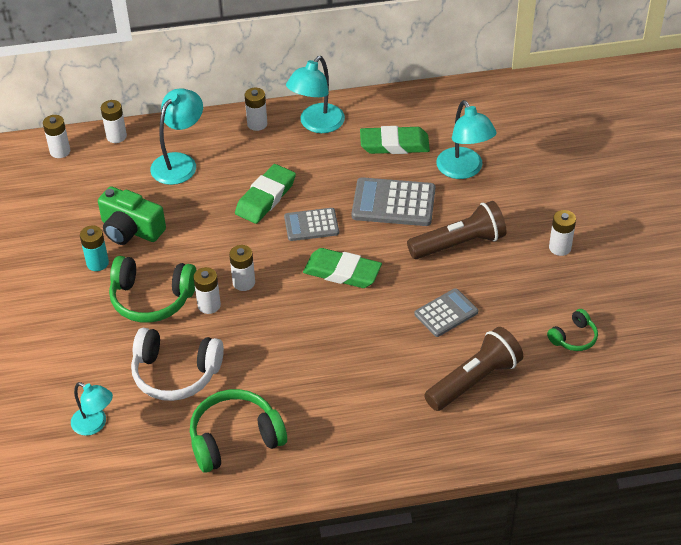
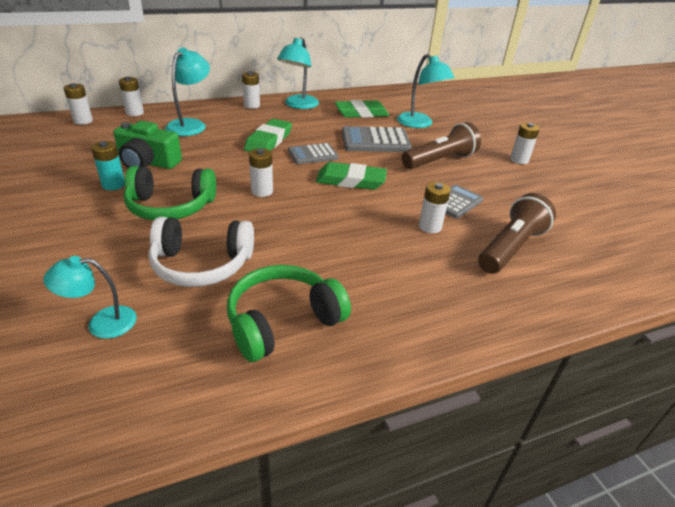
camera: 15 degrees left, 10 degrees down
turquoise lamp [71,382,113,436] -> turquoise lamp turned 150 degrees clockwise [43,256,137,338]
white battery [194,267,221,314] -> white battery moved to [419,182,451,233]
green headphones [547,309,598,351] -> none

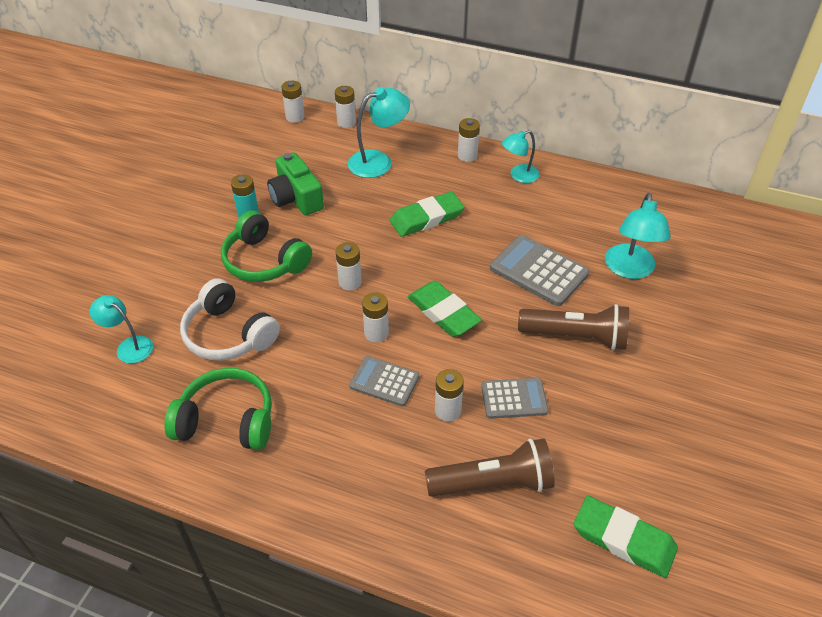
camera: 45 degrees right, 10 degrees up
turquoise lamp [277,37,319,109] -> turquoise lamp [502,130,540,183], size x0.65
grey calculator [288,143,339,164] -> grey calculator moved to [349,356,419,407]
green eraser [335,100,389,118] -> green eraser moved to [574,496,678,578]
white battery [510,123,540,164] -> white battery moved to [362,292,389,343]

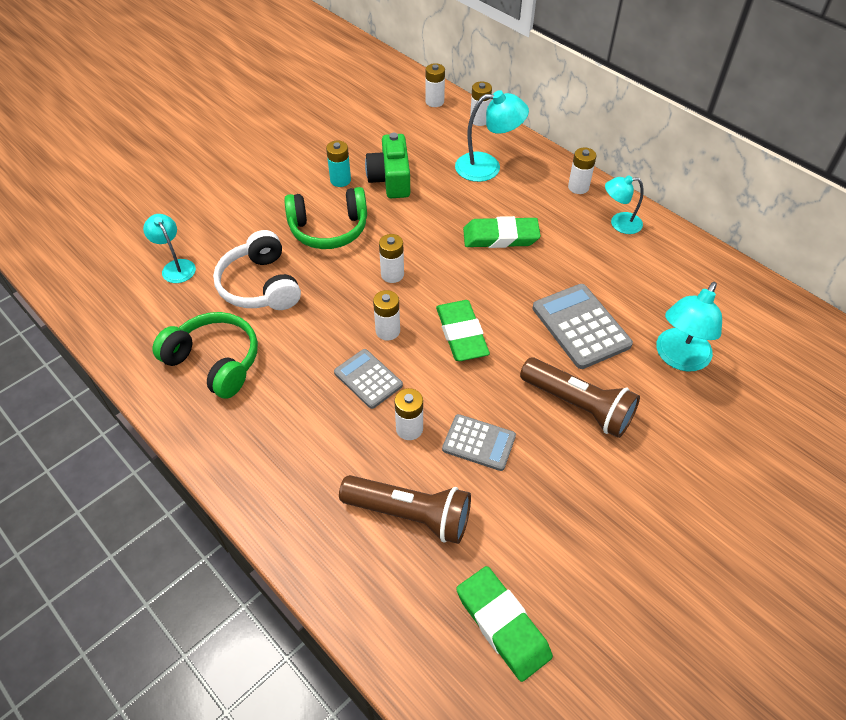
camera: 25 degrees right, 5 degrees up
green headphones [221,210,312,282] -> green headphones turned 75 degrees counterclockwise [284,187,367,249]

